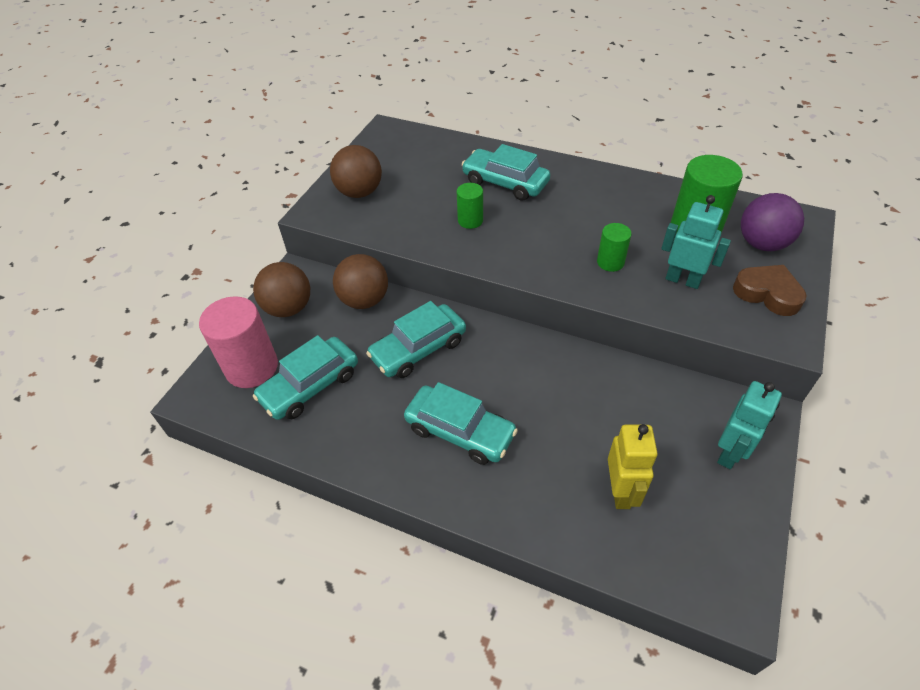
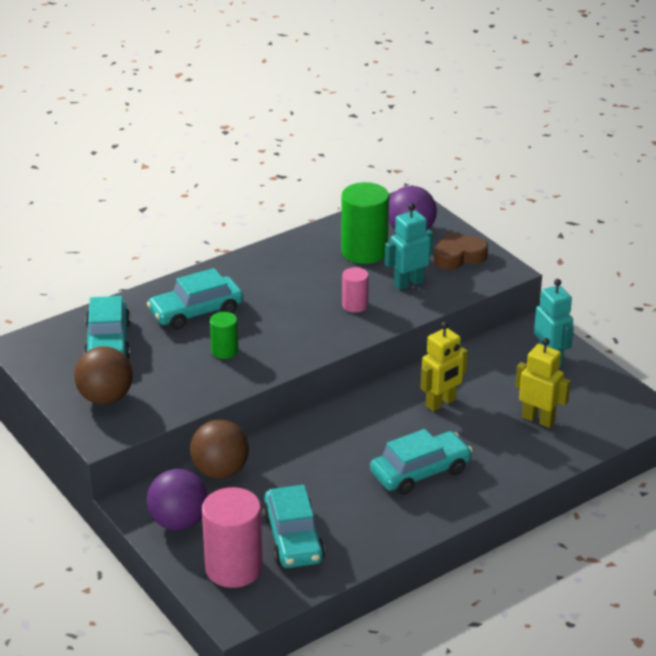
camera: 60 degrees left, 15 degrees down
brown ball [253,262,310,317] -> purple ball [147,469,208,531]
turquoise car [366,301,466,378] -> turquoise car moved to [84,296,131,359]
green cylinder [597,223,632,272] -> pink cylinder [342,267,369,313]
none -> yellow robot [421,322,468,411]

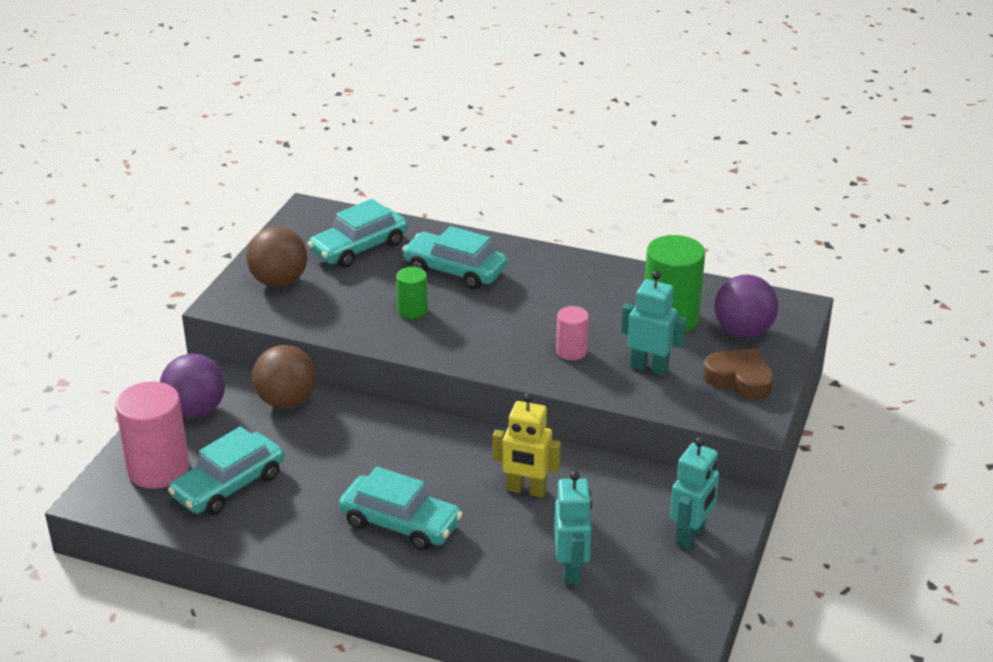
camera: 55 degrees right, 0 degrees up
yellow robot [515,338,571,428] -> turquoise robot [554,471,592,584]

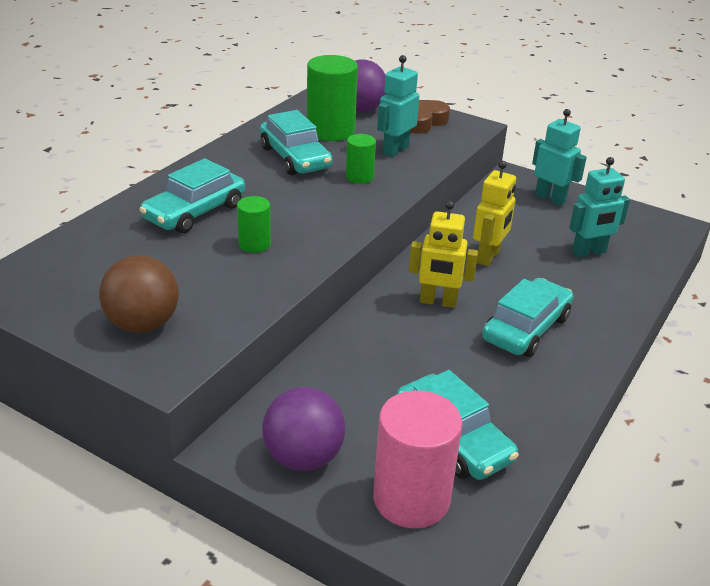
camera: 80 degrees left, 0 degrees up
brown ball [252,345,316,409] -> none
turquoise car [308,199,408,268] -> turquoise car moved to [260,110,333,175]
turquoise robot [554,471,592,584] -> turquoise robot turned 150 degrees clockwise [569,157,630,258]
pink cylinder [556,306,589,360] -> green cylinder [346,134,376,183]
none -> yellow robot [409,201,478,308]

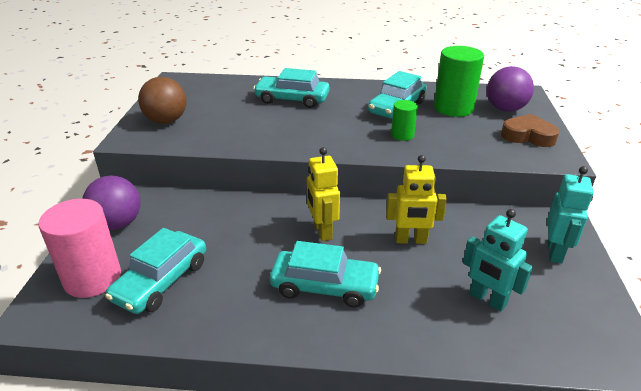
camera: 65 degrees right, 0 degrees up
green cylinder [237,196,271,253] -> none
turquoise robot [377,55,419,157] -> none

